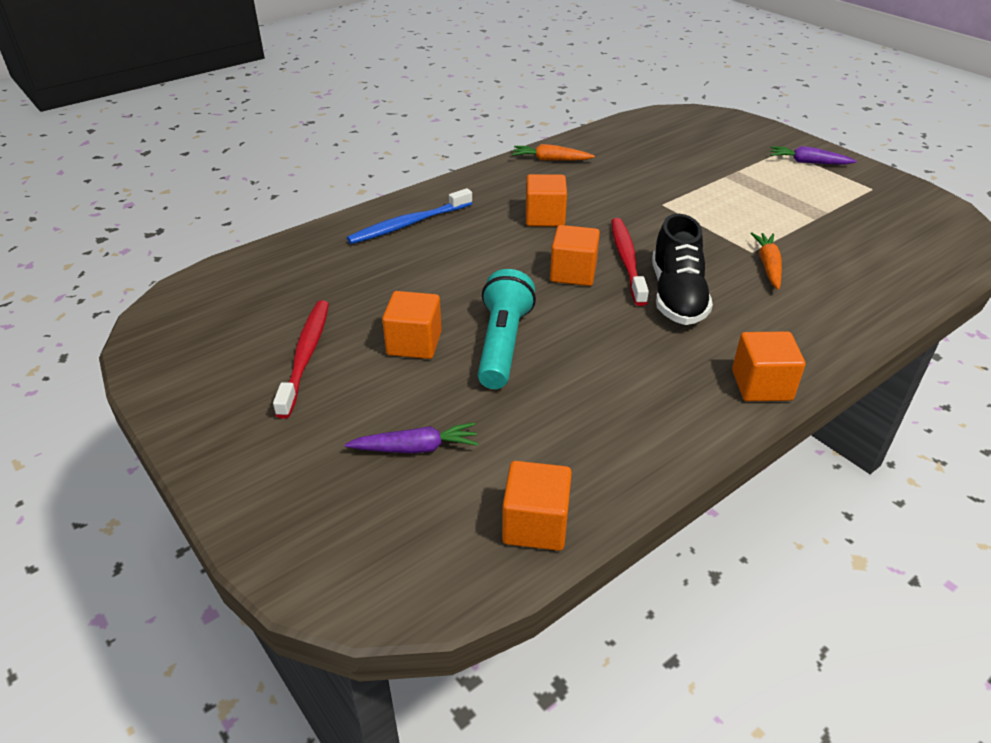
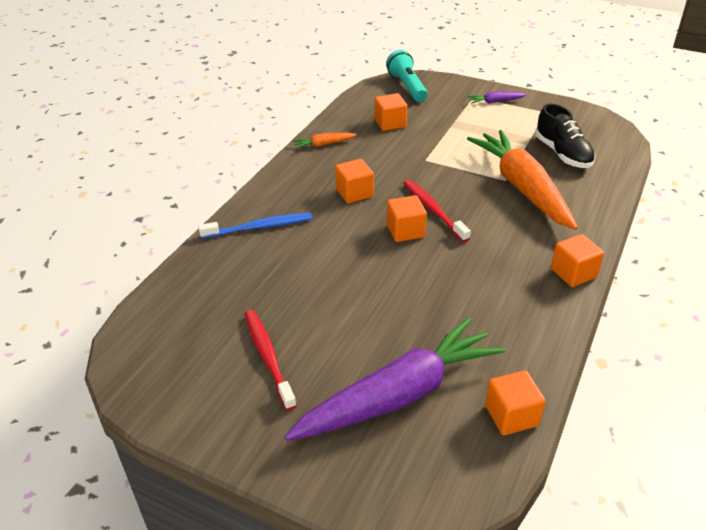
camera: 25 degrees left, 0 degrees up
purple carrot [345,422,479,454] -> purple carrot [285,317,505,441], size x2.48
blue toothbrush [347,188,472,244] -> blue toothbrush turned 135 degrees counterclockwise [198,213,312,239]
orange cube [382,291,442,359] -> orange cube moved to [375,93,407,131]
turquoise flashlight [478,269,536,389] -> turquoise flashlight moved to [386,50,428,102]
black shoe [652,214,713,325] -> black shoe moved to [535,103,595,168]
orange carrot [750,232,782,290] -> orange carrot [467,130,578,230], size x2.48

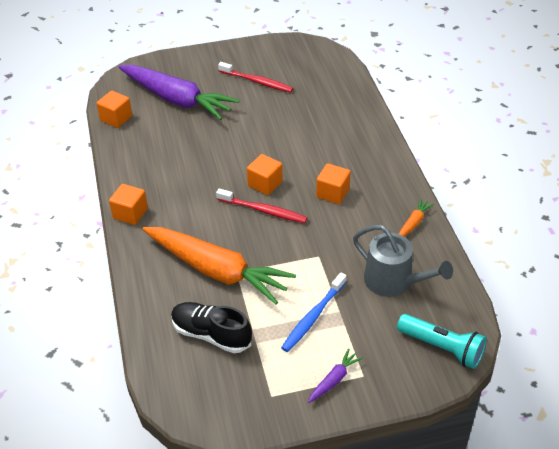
camera: 140 degrees right, 5 degrees up
blue toothbrush [198,213,312,239] -> blue toothbrush moved to [281,273,346,352]
purple carrot [285,317,505,441] -> purple carrot turned 75 degrees counterclockwise [118,65,240,120]
orange cube [375,93,407,131] -> grey watering can [353,225,453,297]

